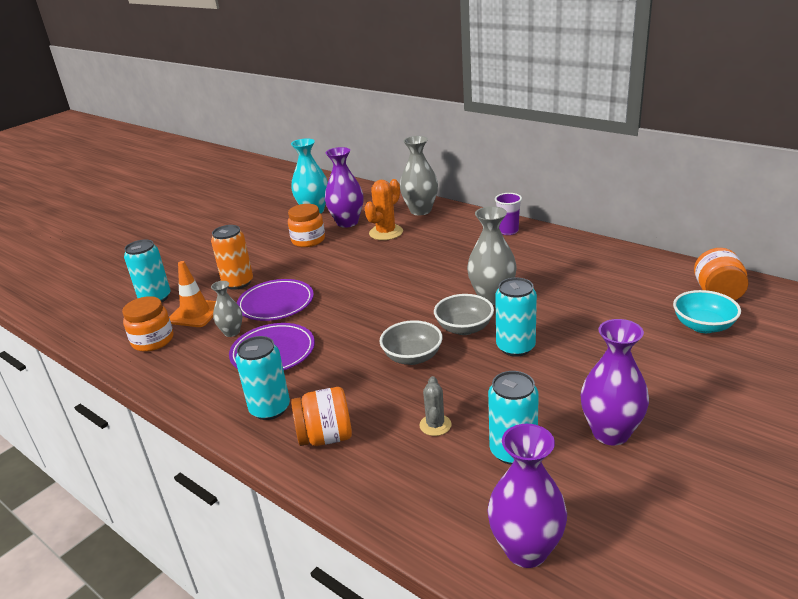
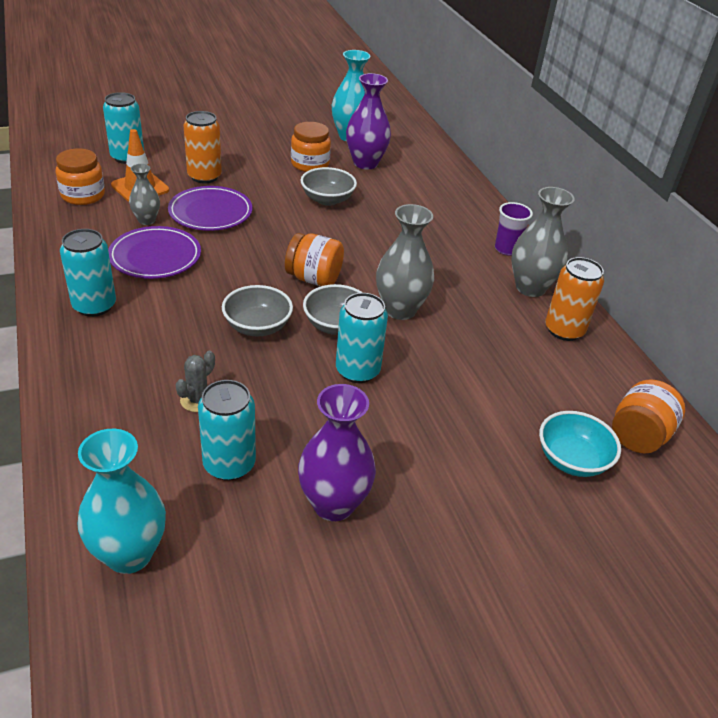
camera: 25 degrees right, 10 degrees up
orange jar [291,387,352,446] -> orange jar moved to [285,233,344,286]
orange cactus [364,179,403,240] -> none
grey vase [400,136,438,215] -> grey vase moved to [511,187,575,297]
purple vase [487,424,567,568] -> turquoise vase [78,429,166,574]
none -> grey bowl [301,167,357,206]
none -> orange can [545,257,604,341]

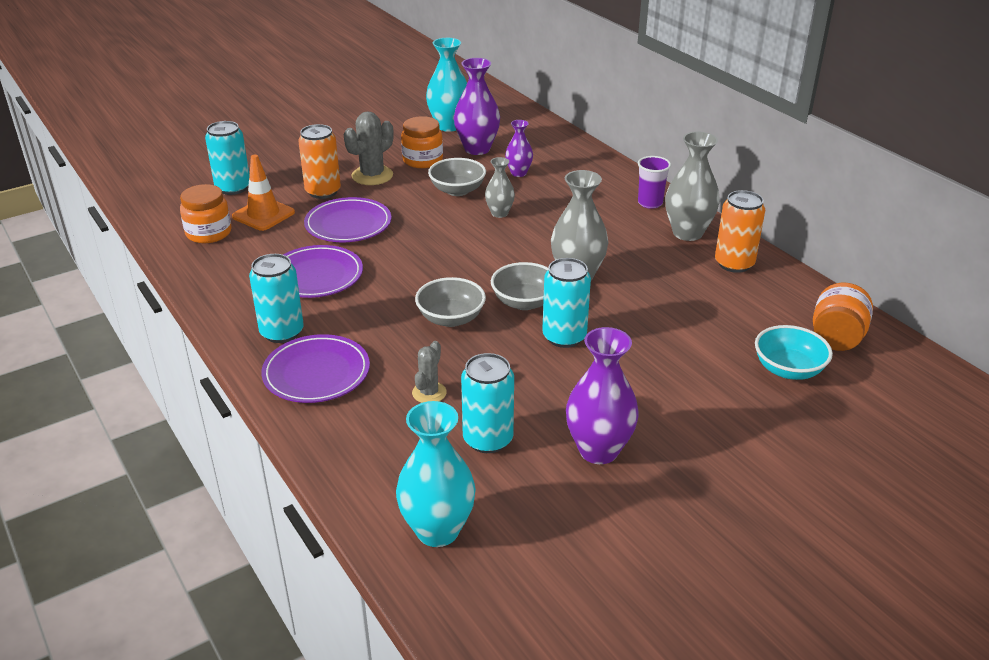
camera: 10 degrees left, 5 degrees down
grey vase [129,164,160,225] -> grey vase moved to [485,157,515,218]
orange jar [285,233,344,286] -> none
none -> purple plate [261,334,370,403]
none -> grey cactus [344,111,394,185]
none -> purple vase [505,120,533,177]

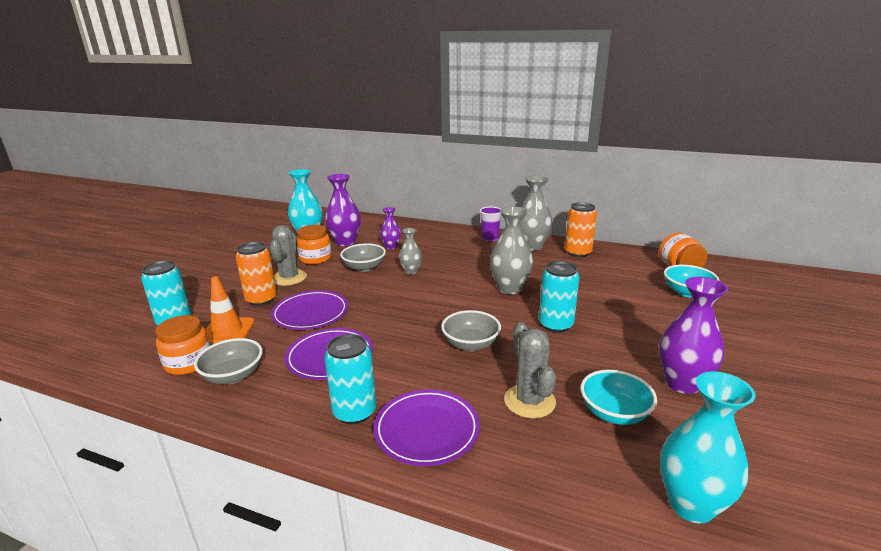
camera: 35 degrees left, 10 degrees down
grey cactus [412,341,447,403] -> grey cactus [504,322,556,418], size x1.64
turquoise can [461,353,514,453] -> turquoise bowl [580,370,657,425]
grey bowl [491,262,548,310] -> grey bowl moved to [194,338,263,384]

